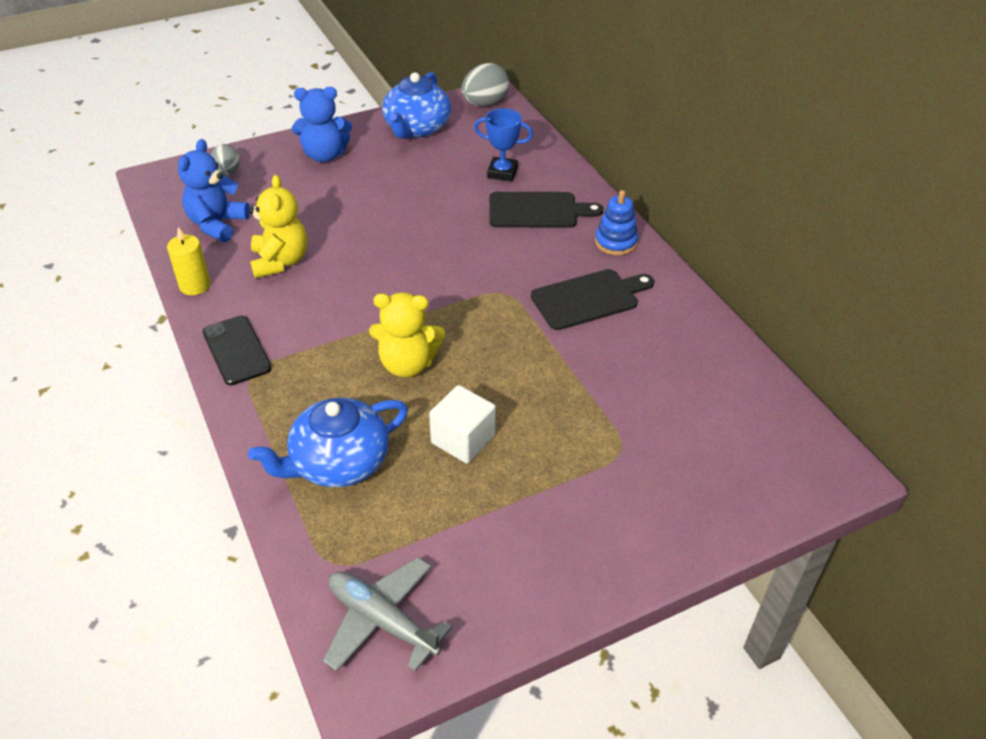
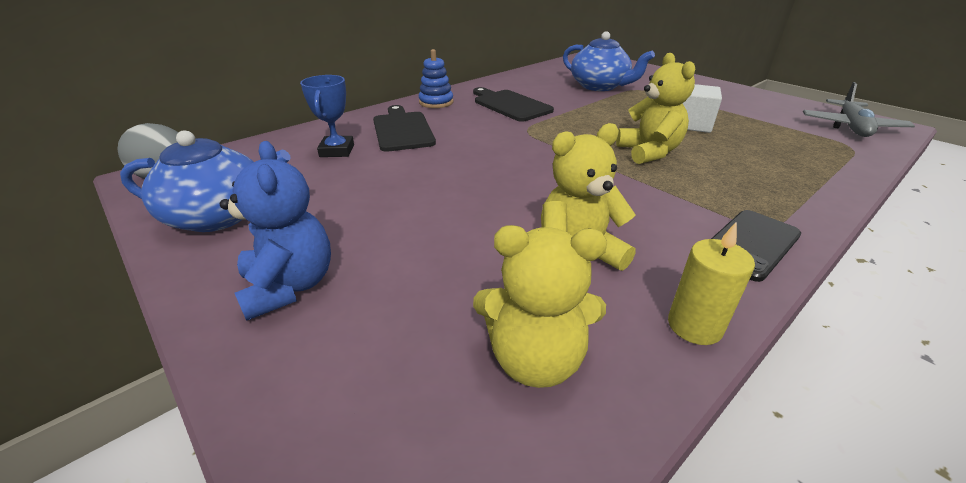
camera: 105 degrees left, 10 degrees down
blue teddy bear [178,139,250,242] -> yellow teddy bear [473,225,607,388]
grey egg [211,144,240,176] -> none
blue teapot [248,398,408,487] -> blue teapot moved to [563,31,655,91]

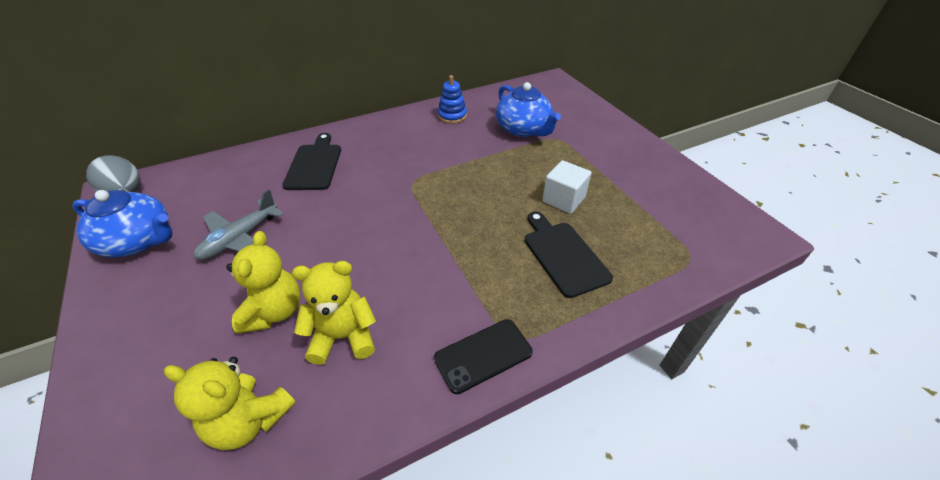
camera: 15 degrees right, 10 degrees up
blue teddy bear [220,141,331,321] -> none
blue trophy [300,75,354,157] -> none
blue stacking toy [419,49,454,108] -> blue stacking toy moved to [438,75,467,124]
black cutting board [473,87,554,122] -> black cutting board moved to [525,211,613,298]
yellow teddy bear [616,53,695,164] -> yellow teddy bear moved to [226,231,300,334]
yellow candle [668,222,755,345] -> none
grey plane [803,82,915,137] -> grey plane moved to [193,189,284,260]

